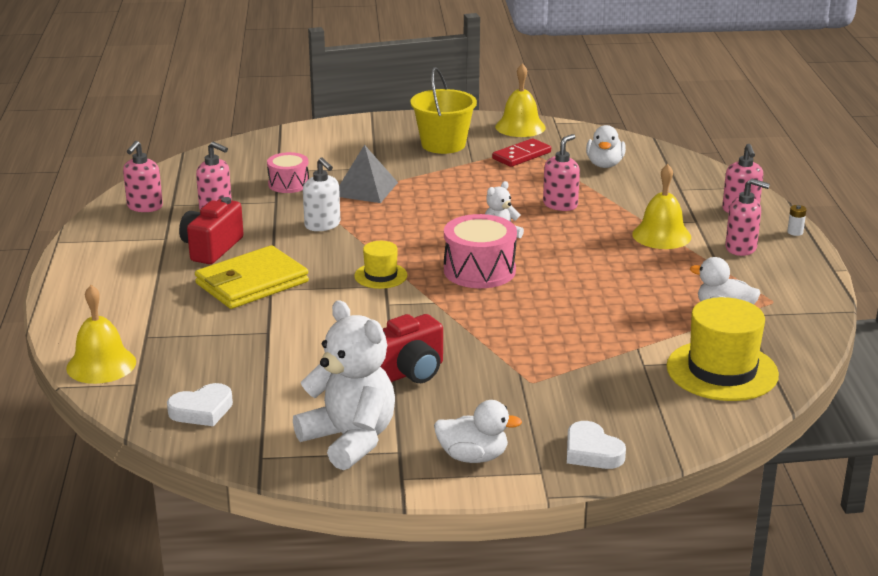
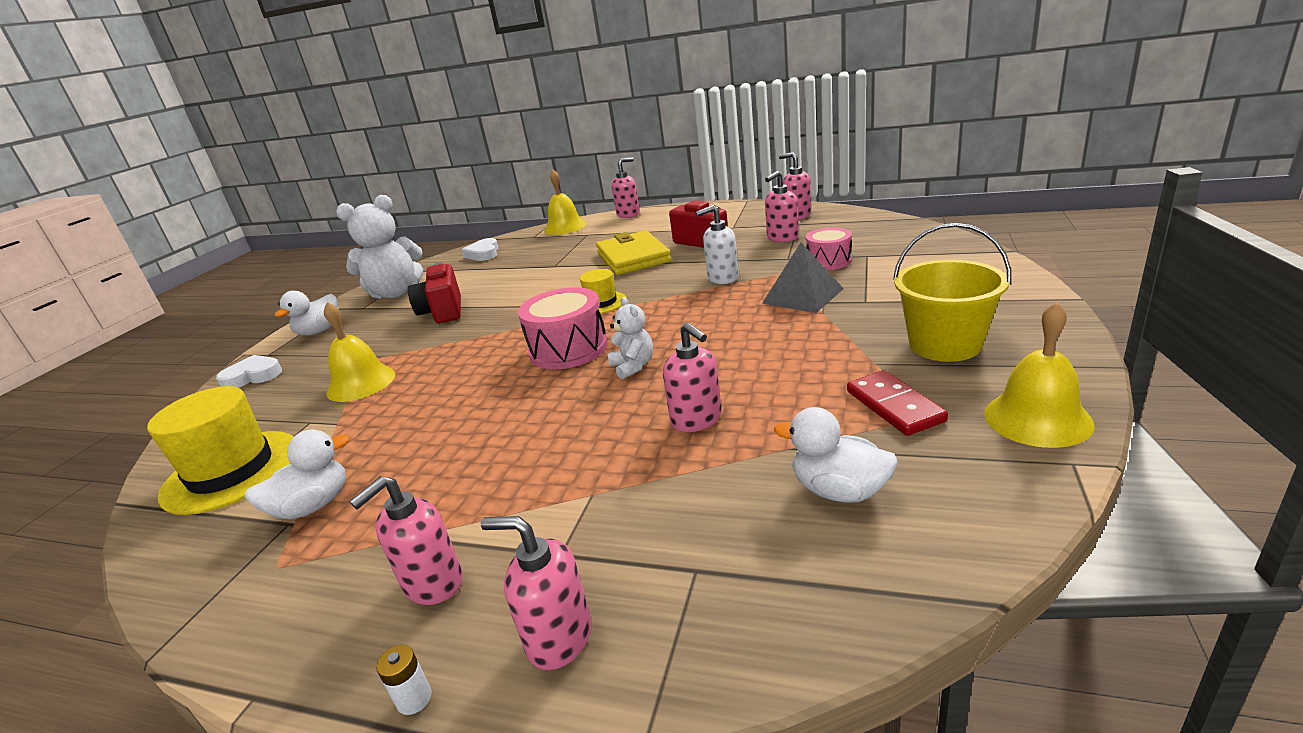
camera: 115 degrees right, 0 degrees up
yellow bell [632,164,691,249] -> yellow bell moved to [324,302,396,402]
none -> pink soap dispenser [611,157,640,218]

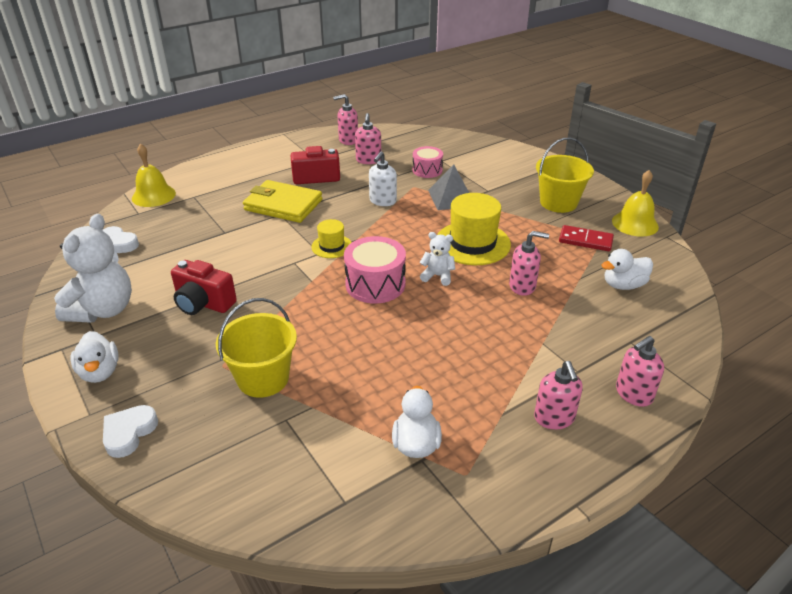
camera: 55 degrees left, 10 degrees up
yellow hat [147,386,293,515] -> yellow hat moved to [437,193,511,265]
yellow bell [324,302,396,402] -> yellow bucket [216,298,297,398]
white battery [376,645,432,715] -> none
pink soap dispenser [611,157,640,218] -> none

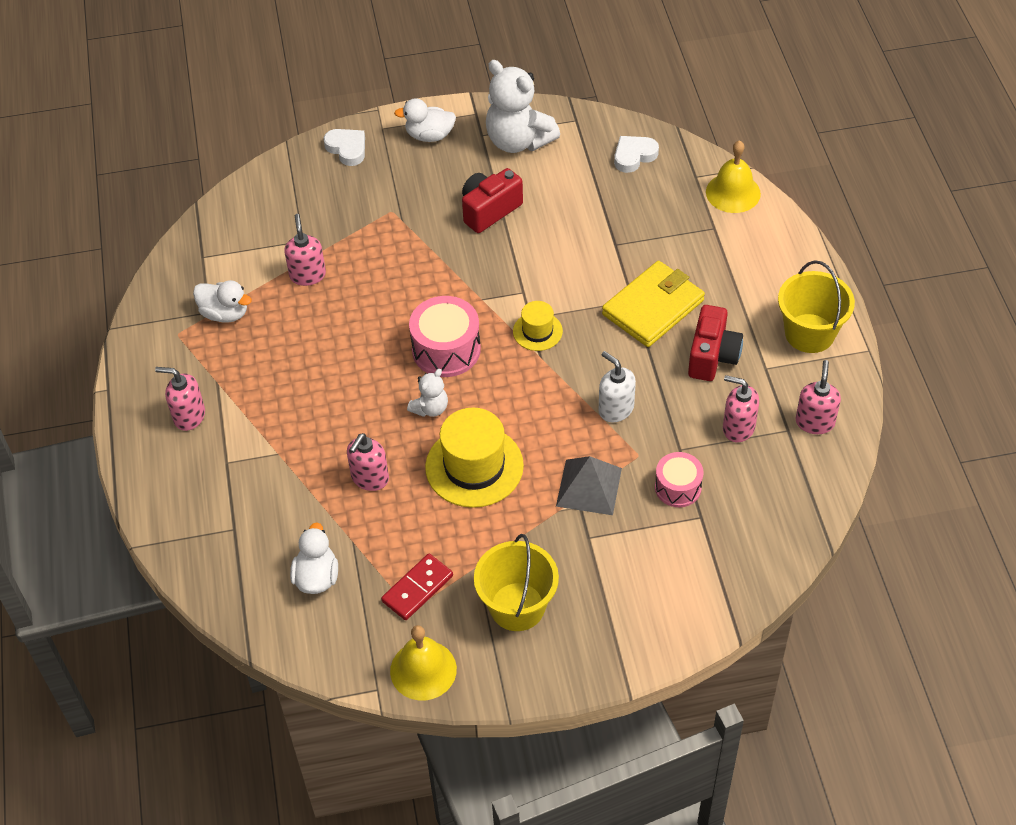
camera: 115 degrees right, 15 degrees up
yellow bucket [216,298,297,398] -> yellow bucket moved to [778,260,855,353]
pink soap dispenser [616,336,664,407] -> pink soap dispenser moved to [284,214,326,286]

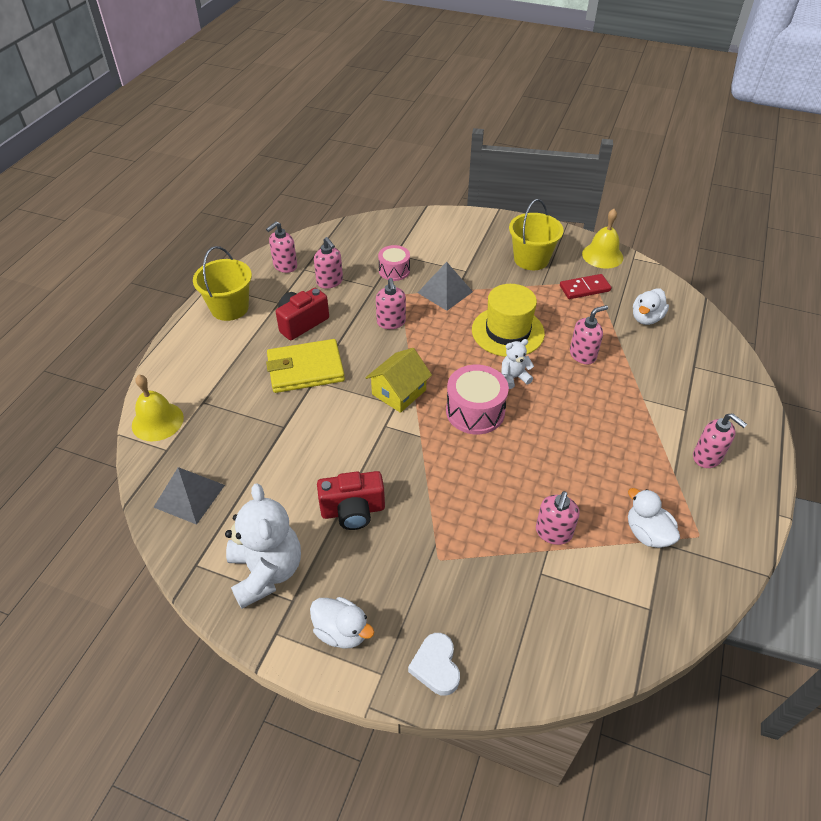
camera: 150 degrees left, 5 degrees down
yellow hat [513,301,563,351] -> yellow house [365,348,432,413]
white soap dispenser [599,351,636,422] -> pink soap dispenser [376,278,406,329]
white heart [614,136,659,173] -> grey pyramid [153,467,225,525]

